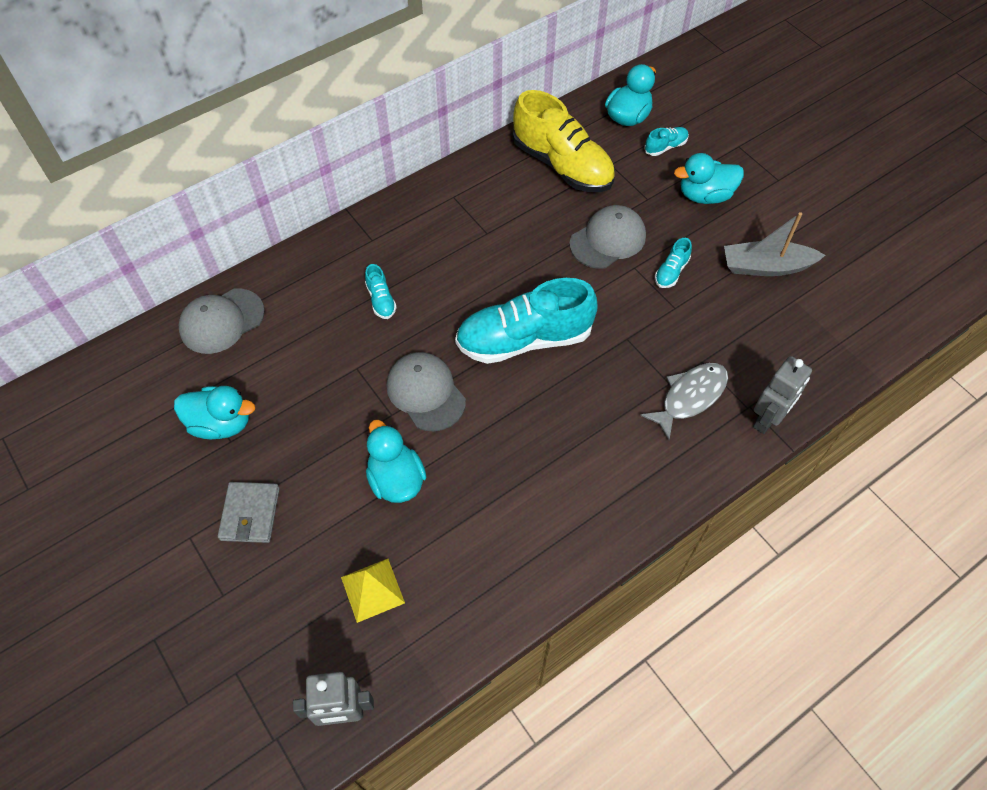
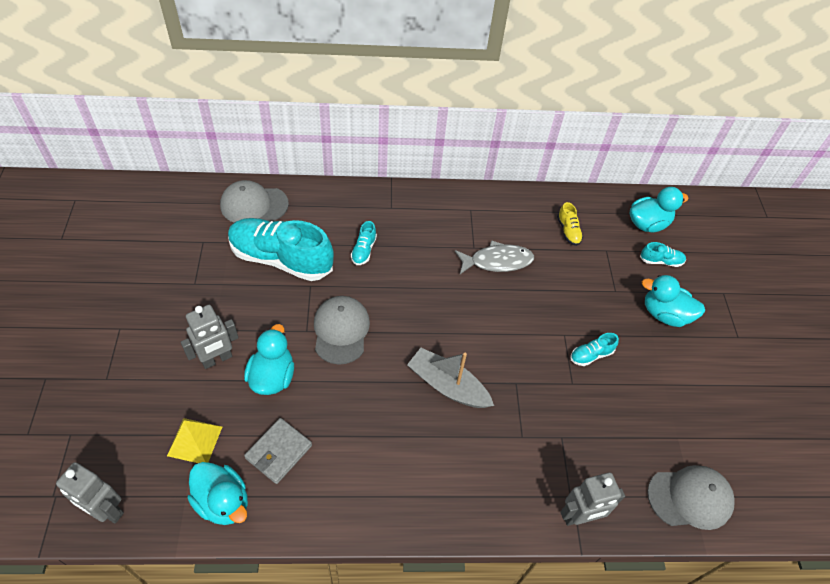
camera: 30 degrees right, 5 degrees down
turquoise duck [174,386,255,439] -> turquoise duck moved to [187,462,248,525]
grey wallet [218,482,280,543] -> grey wallet moved to [244,418,312,484]
turquoise shoe [455,278,598,364] -> turquoise shoe moved to [228,218,334,281]
yellow shoe [513,90,615,192] -> yellow shoe [557,202,583,246], size x0.42
grey cap [570,205,646,269] -> grey cap moved to [647,465,735,530]
grey fish [640,363,728,440] -> grey fish moved to [455,240,534,274]
grey boat [724,212,825,276] -> grey boat moved to [407,348,494,408]
none -> grey robot [181,305,239,369]

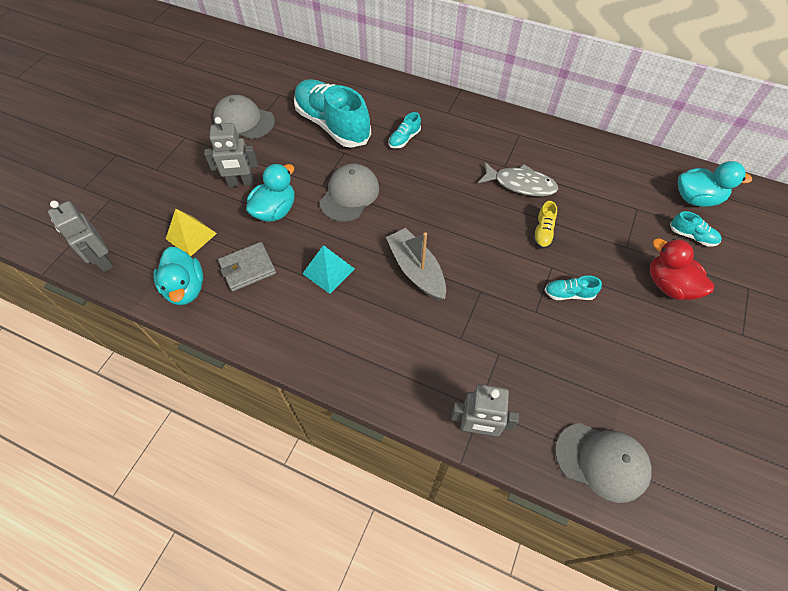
camera: 30 degrees right, 5 degrees up
grey cap [220,180,289,223] -> grey cap moved to [213,95,275,139]
yellow shoe [557,202,583,246] -> yellow shoe moved to [533,201,557,249]
turquoise duck [642,275,705,327] -> red duck [650,238,714,300]
none -> turquoise pyramid [302,245,355,294]

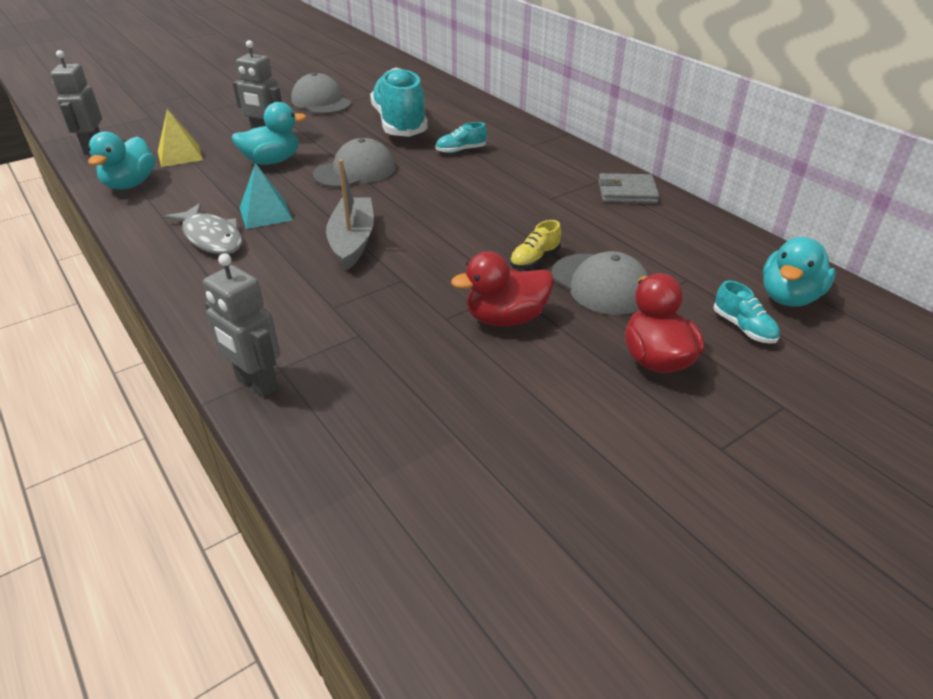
camera: 30 degrees right, 20 degrees down
grey wallet [218,242,276,292] -> grey wallet moved to [598,173,660,203]
grey fish [478,162,558,197] -> grey fish moved to [164,203,242,254]
turquoise shoe [545,276,602,300] -> red duck [451,251,554,326]
grey cap [555,423,652,503] -> grey cap moved to [551,251,648,315]
turquoise duck [678,161,752,207] -> turquoise duck turned 90 degrees clockwise [763,237,836,307]

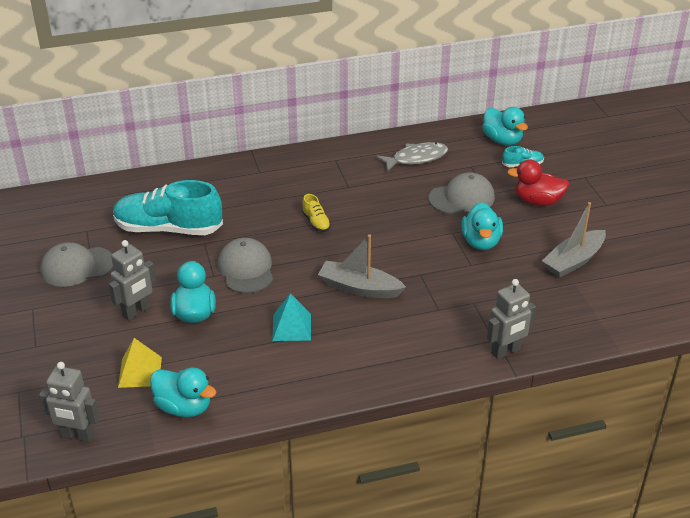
camera: 70 degrees left, 0 degrees up
grey fish [164,203,242,254] -> grey fish moved to [376,142,448,172]
turquoise shoe [435,122,487,153] -> none
red duck [451,251,554,326] -> turquoise duck [461,202,503,250]
yellow shoe [510,220,561,269] -> yellow shoe moved to [302,194,331,232]
grey wallet [598,173,660,203] -> none
none -> grey boat [542,202,606,278]

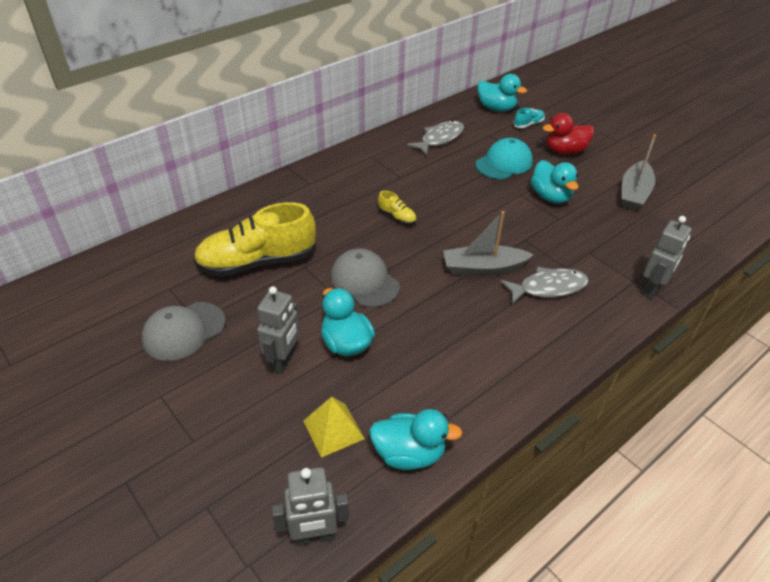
camera: 25 degrees left, 5 degrees up
turquoise shoe [113,180,223,235] -> yellow shoe [193,202,316,277]
turquoise pyramid [272,293,311,341] -> none
grey cap [429,172,495,214] -> turquoise cap [475,138,533,180]
none -> grey fish [500,267,589,304]

